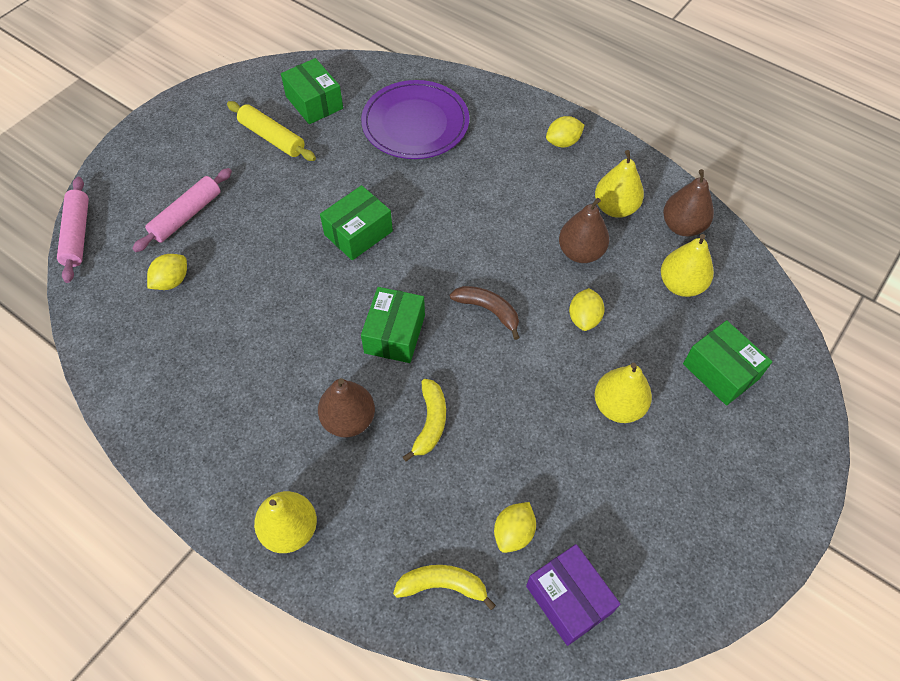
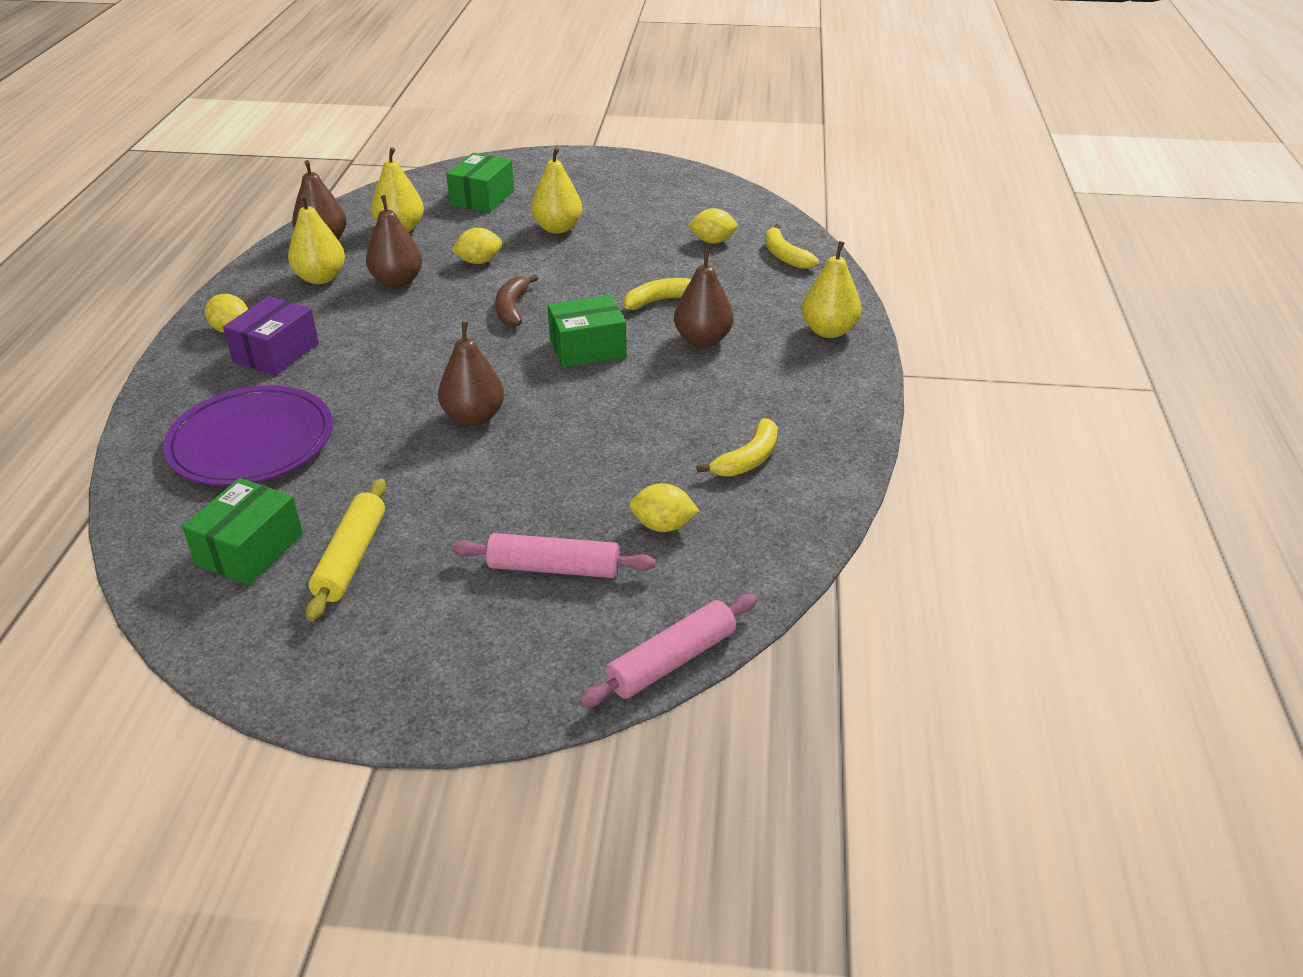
camera: 120 degrees left, 20 degrees down
green box [320,185,393,260] -> brown pear [438,322,504,426]
purple box [526,544,620,646] -> purple box moved to [223,296,319,376]
none -> yellow banana [696,418,778,477]

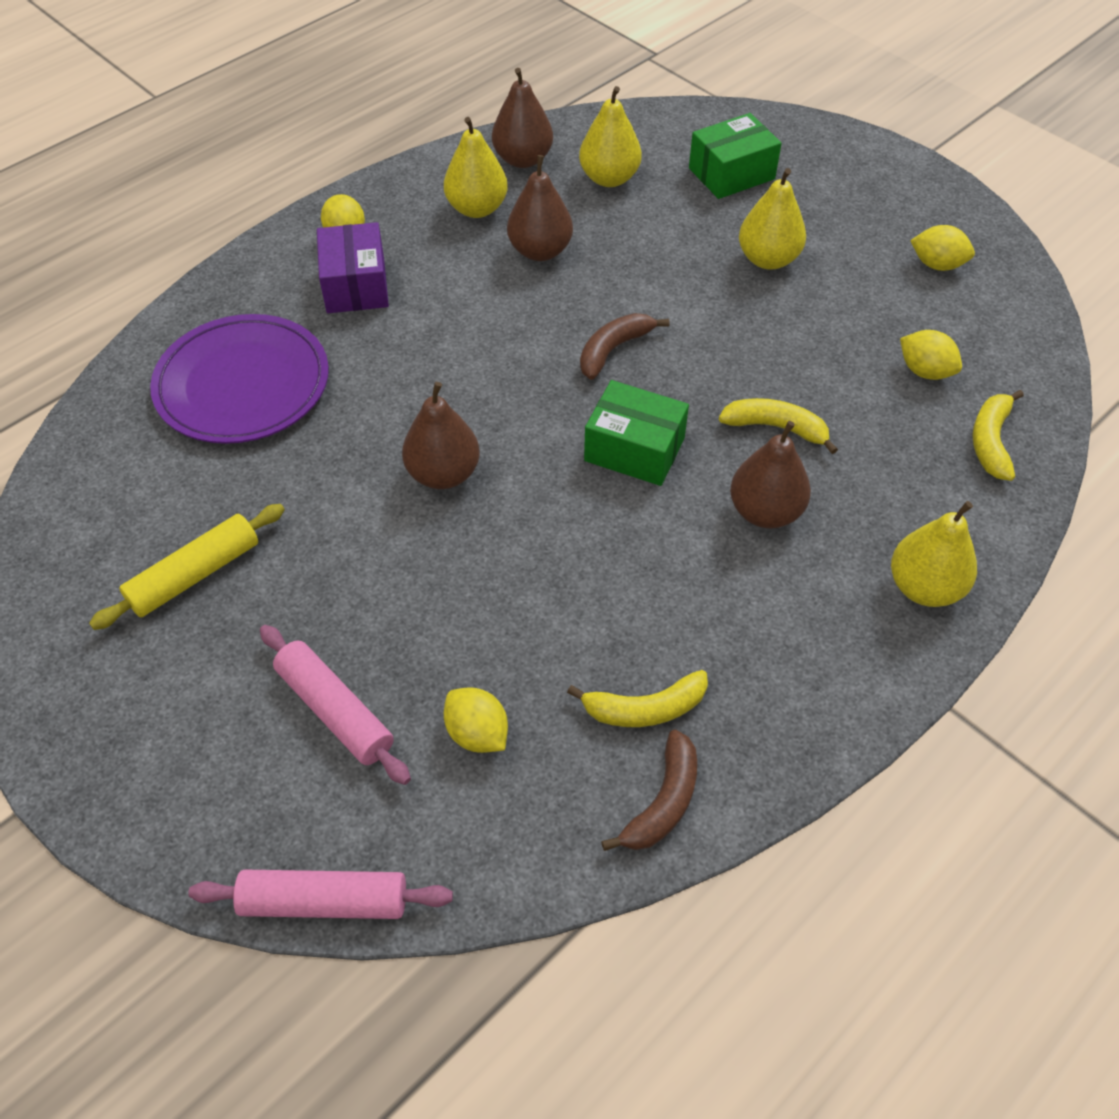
camera: 40 degrees right, 15 degrees up
green box [182,478,303,585] -> none
purple box [223,296,319,376] -> purple box turned 75 degrees counterclockwise [317,222,389,313]
yellow lemon [451,228,502,264] -> yellow lemon moved to [910,225,975,271]
none -> brown banana [601,730,697,851]

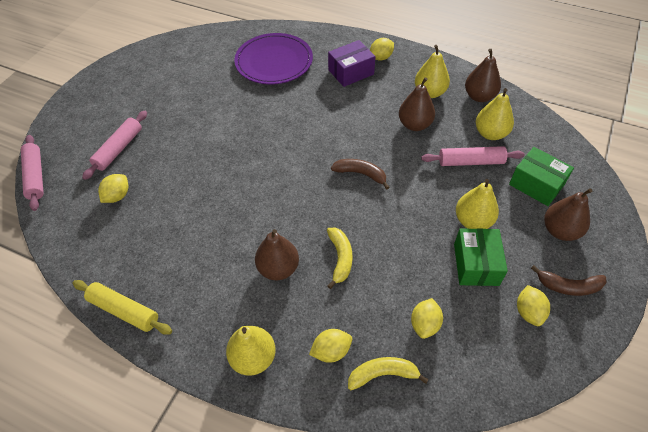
camera: 70 degrees right, 0 degrees up
yellow rolling pin [89,504,285,630] -> yellow rolling pin moved to [73,280,172,335]
brown pear [402,382,480,489] -> brown pear moved to [544,188,592,241]
yellow banana [567,670,708,727] -> none
green box [584,380,689,486] -> green box moved to [454,228,508,286]
brown banana [601,730,697,851] -> brown banana moved to [531,265,607,296]
none -> yellow lemon [309,329,352,363]
none -> pink rolling pin [421,146,525,166]

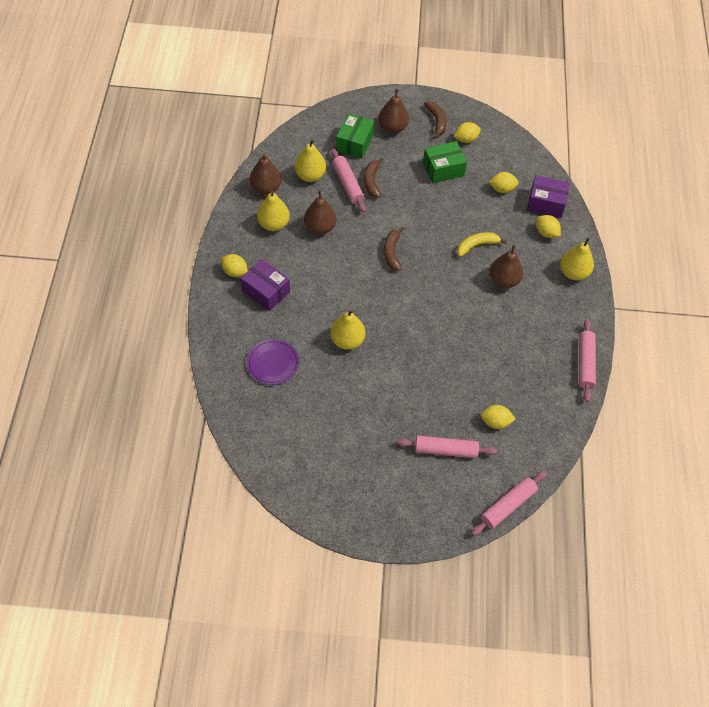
camera: 115 degrees left, 5 degrees up
yellow rolling pin [73,280,172,335] -> pink rolling pin [579,319,596,402]
purple plate [234,33,313,84] -> purple plate [247,339,299,385], size x0.61
yellow banana [348,357,429,390] -> purple box [527,175,570,218]
yellow pear [456,179,499,229] -> yellow pear moved to [330,309,365,350]
none -> brown banana [364,158,384,198]

